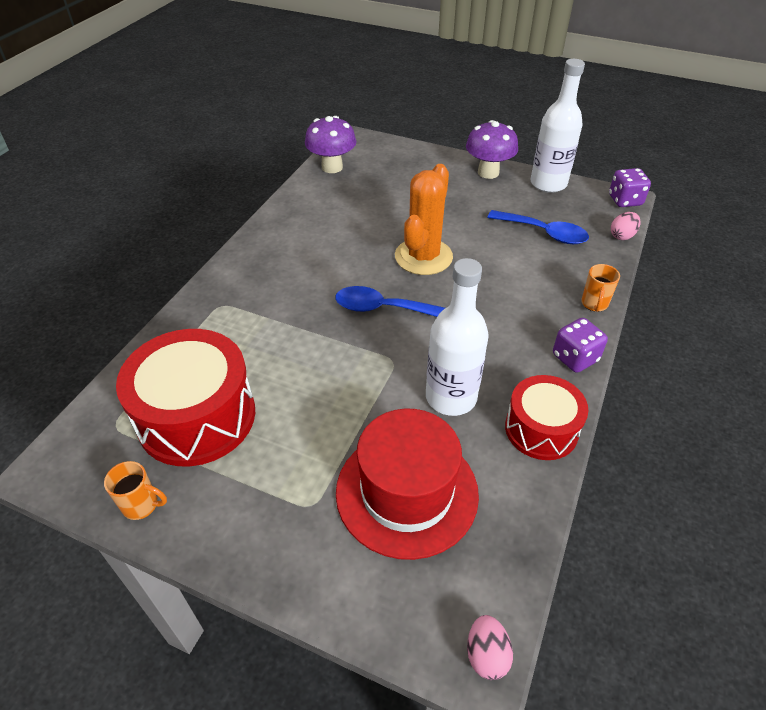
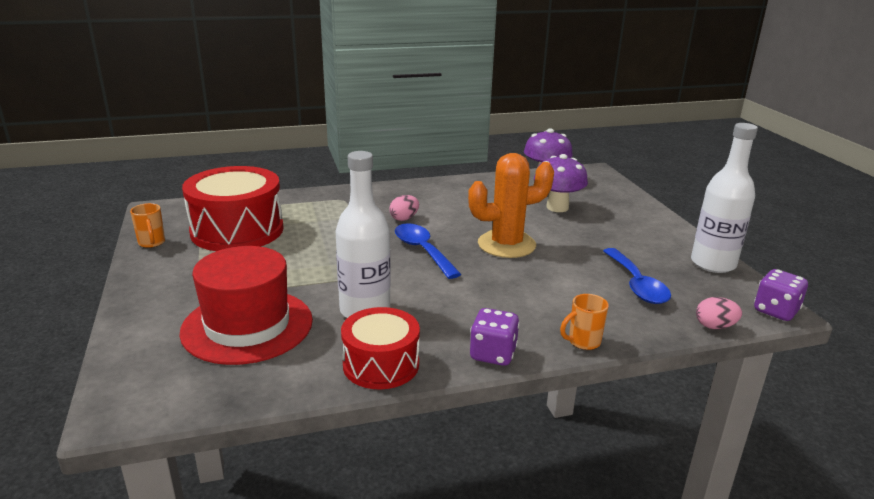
camera: 50 degrees right, 20 degrees down
purple mushroom [466,120,518,179] -> purple mushroom moved to [534,154,588,212]
pink egg [467,615,513,680] -> pink egg moved to [389,195,419,221]

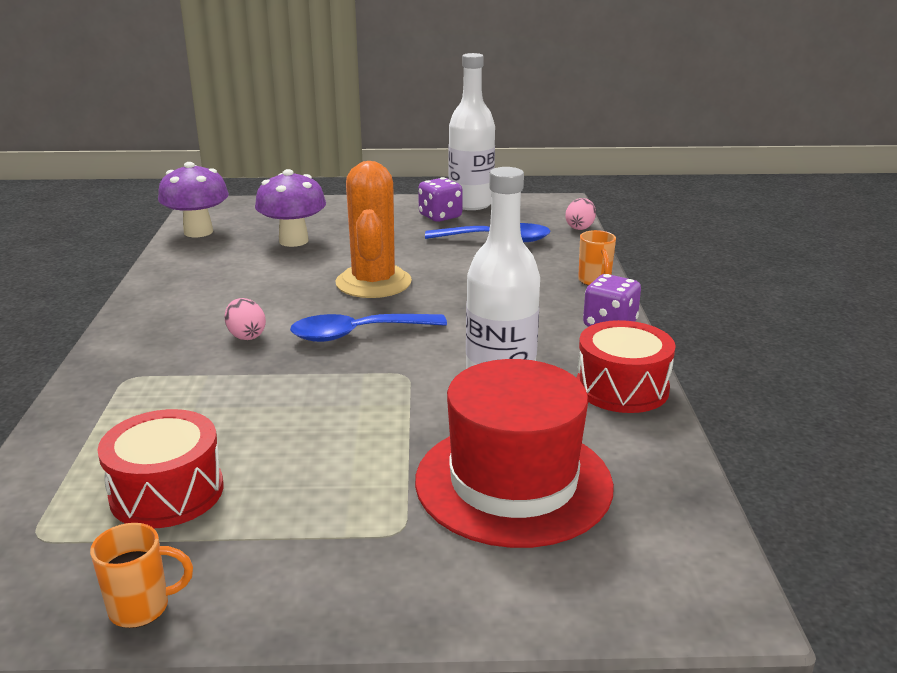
camera: 75 degrees left, 0 degrees up
red drum [182,166,284,251] -> red drum [97,409,223,528], size x0.61
purple dice [754,269,808,321] -> purple dice moved to [418,177,463,222]

